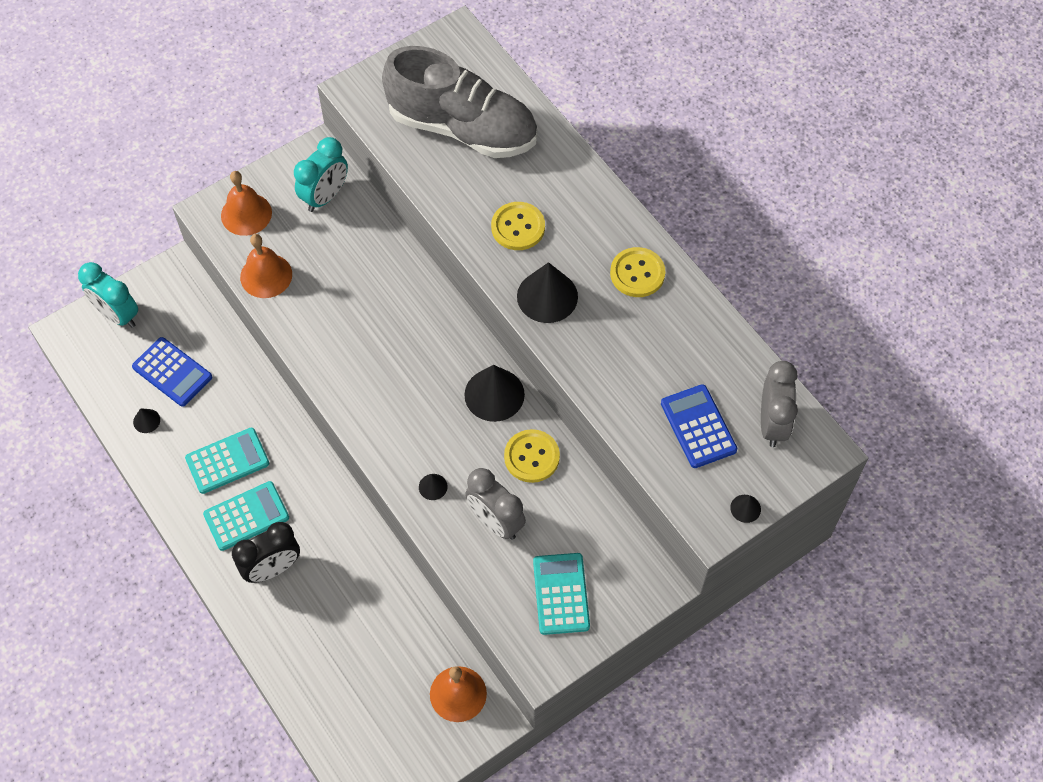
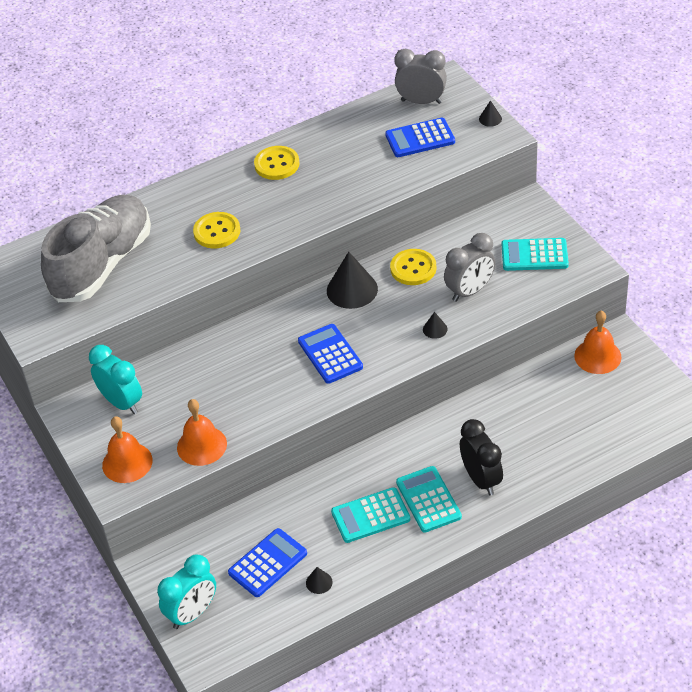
camera: 80 degrees left, 15 degrees down
turquoise calculator [185,428,269,494] -> turquoise calculator turned 90 degrees counterclockwise [331,487,410,543]
black cone [517,262,578,323] -> none
none -> blue calculator [298,324,363,384]

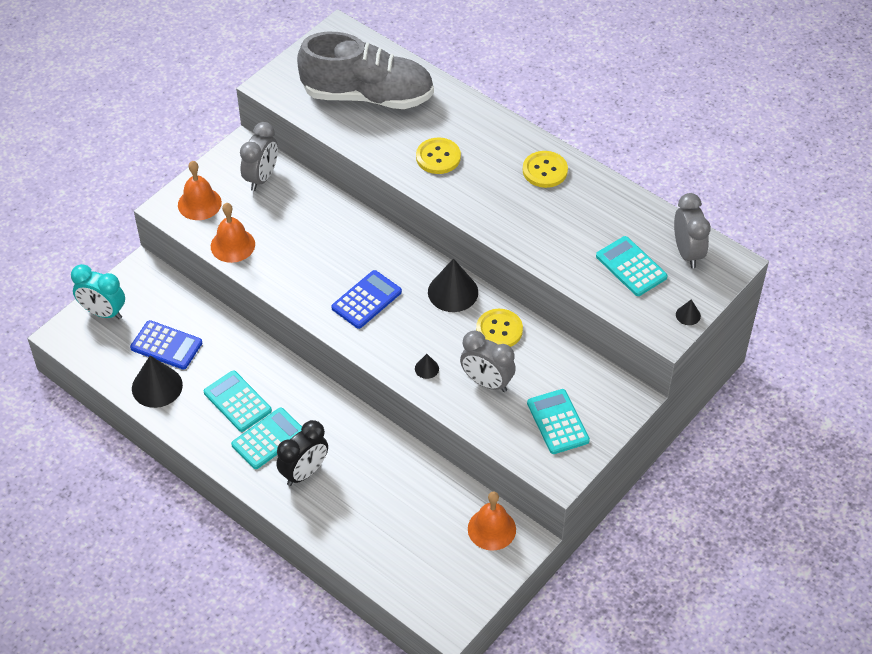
camera: 65 degrees right, 5 degrees up
turquoise clock [89,345,142,414] -> grey clock [240,122,278,191]
black cone [306,567,333,594] -> black cone [132,356,183,408], size x2.14
blue calculator [385,118,455,157] -> turquoise calculator [596,236,668,296]

